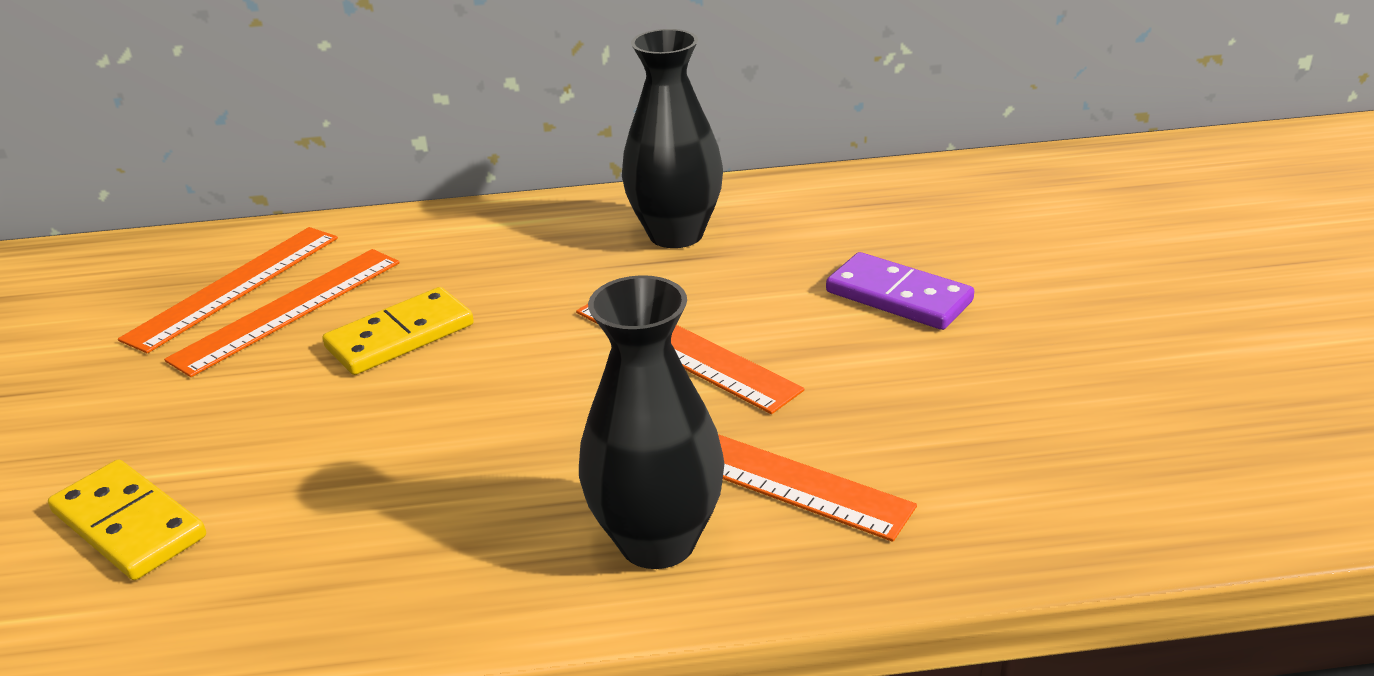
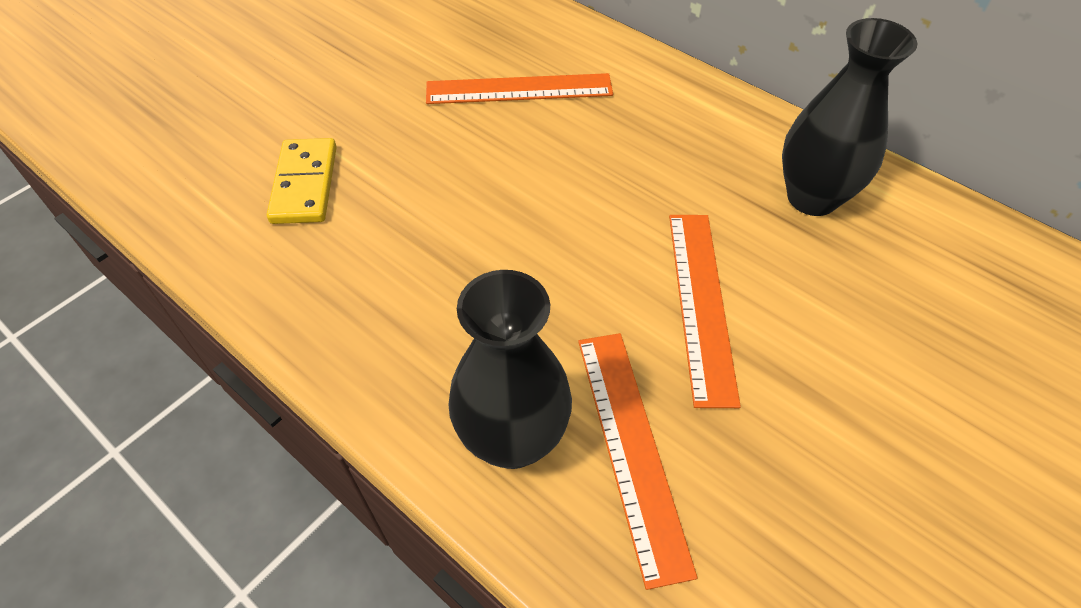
camera: 45 degrees right, 20 degrees up
orange ruler [118,227,338,353] -> none
yellow domino [322,287,474,375] -> none
purple domino [826,252,974,330] -> none

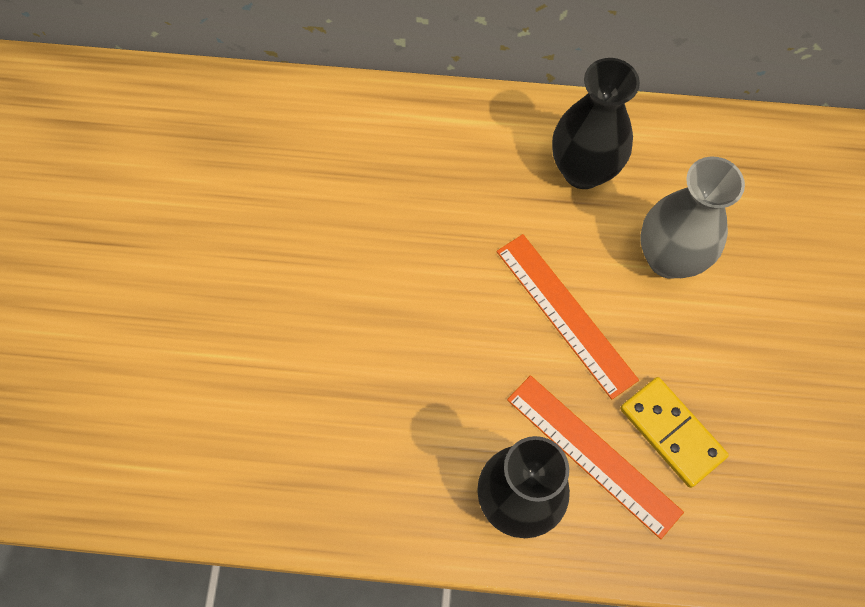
camera: 35 degrees left, 15 degrees up
yellow domino [267,138,337,224] -> yellow domino moved to [620,377,729,488]
orange ruler [426,73,613,104] -> none
none -> grey vase [640,156,745,279]

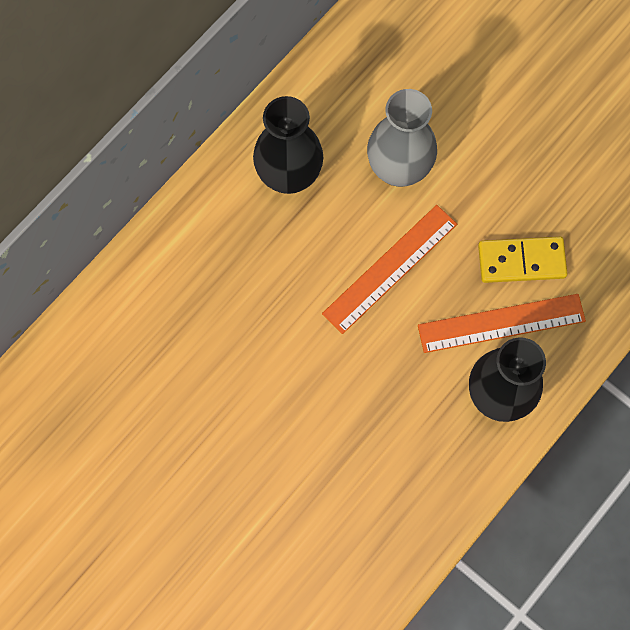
camera: 55 degrees left, 5 degrees up
orange ruler [497,234,639,400] -> orange ruler turned 45 degrees counterclockwise [322,205,457,334]

